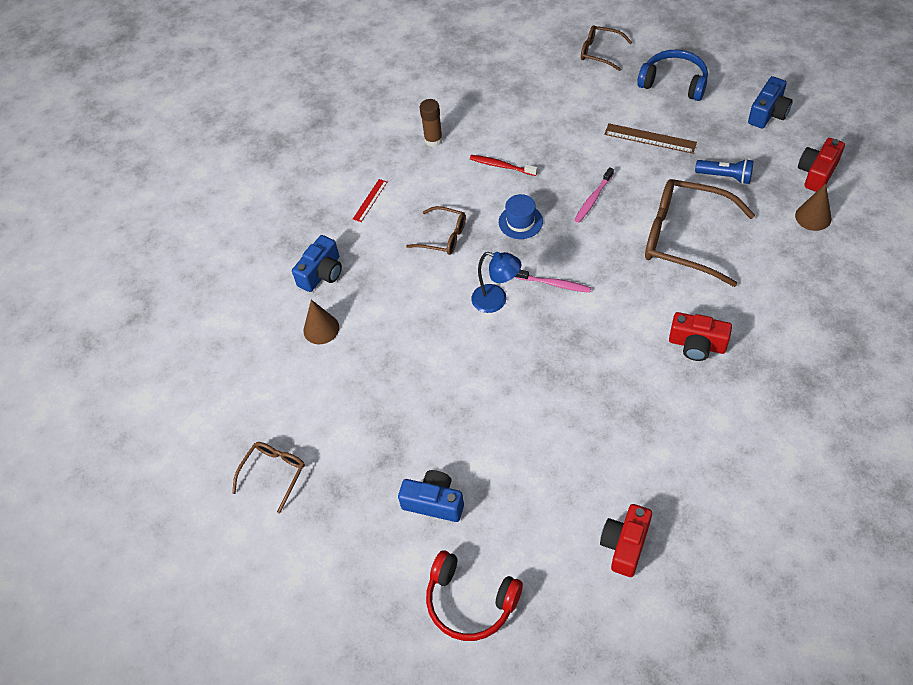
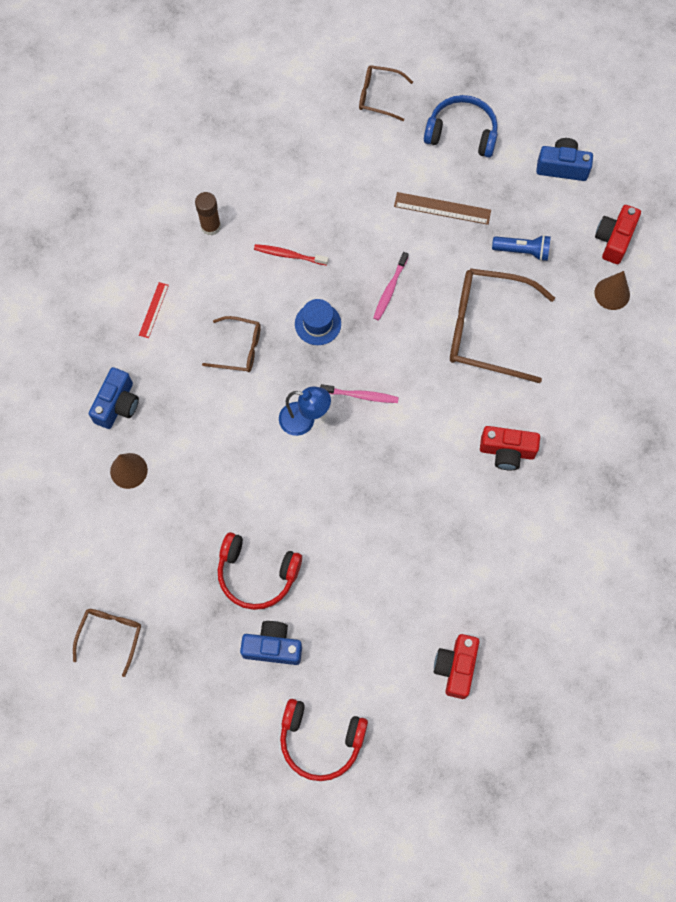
camera: 15 degrees left, 15 degrees up
blue camera [748,76,793,129] -> blue camera turned 105 degrees counterclockwise [536,138,593,181]
none -> red headphones [218,532,302,610]

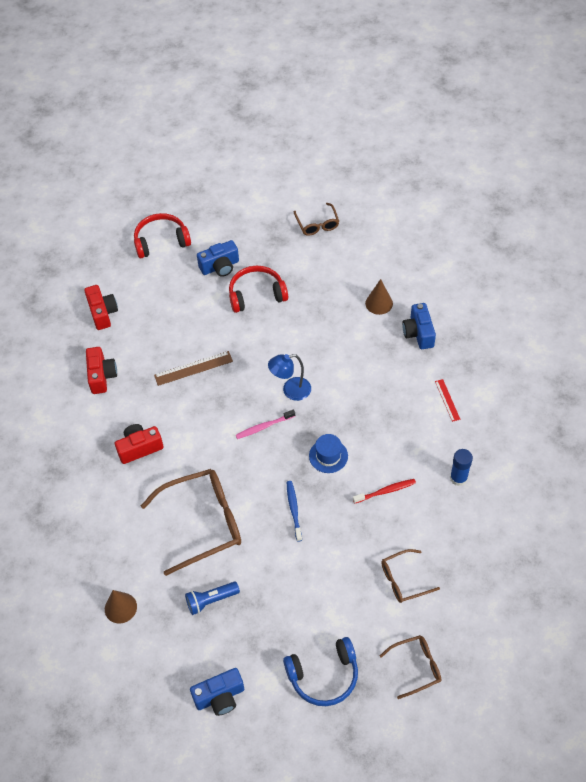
camera: 150 degrees right, 15 degrees down
brown glue stick [195,192,221,235] -> blue glue stick [450,449,473,486]
brown glasses [202,316,261,372] -> brown glasses moved to [381,549,440,603]
pink toothbrush [373,252,409,321] -> blue toothbrush [287,481,302,542]
brown ruler [394,192,491,225] -> brown ruler moved to [154,351,233,386]
red camera [595,205,641,264] -> red camera moved to [86,347,117,394]

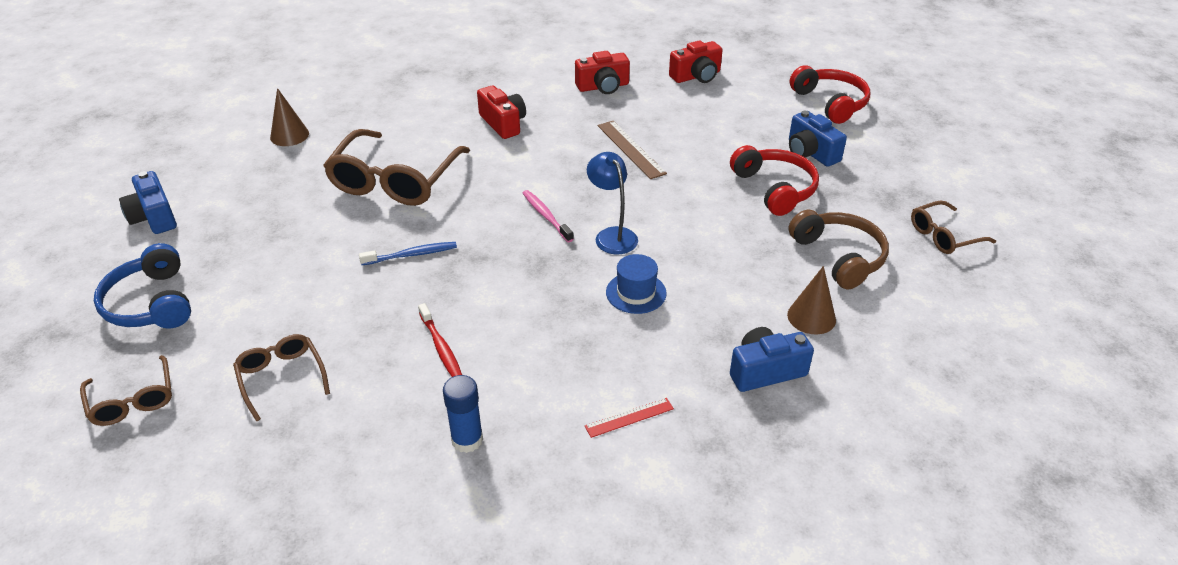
camera: 80 degrees right, 15 degrees down
brown glasses [141,469,241,576] -> brown glasses turned 45 degrees clockwise [323,129,470,206]
blue flashlight [185,582,240,615] -> none
blue hat [309,434,348,473] -> blue hat moved to [606,254,667,314]
none -> brown headphones [788,210,889,289]

